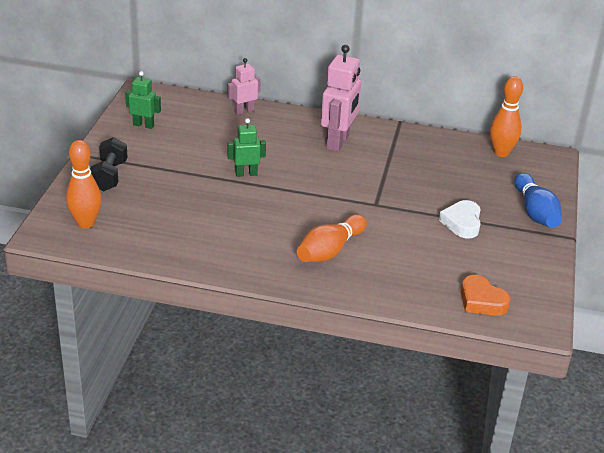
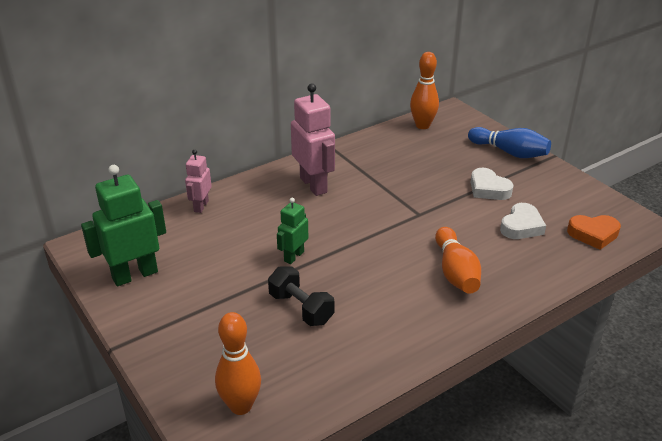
camera: 45 degrees left, 0 degrees up
black dumbbell [90,137,128,191] -> black dumbbell moved to [268,266,334,326]
green robot [125,71,161,129] -> green robot [81,165,166,286], size x1.76
none -> white heart [500,203,546,239]

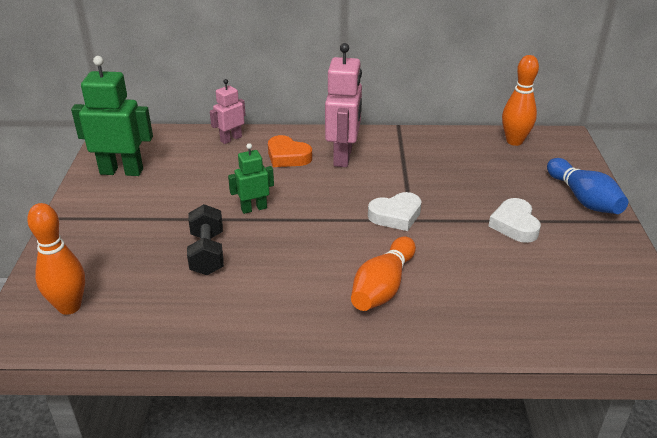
camera: 35 degrees right, 0 degrees up
white heart [500,203,546,239] -> white heart moved to [368,192,422,231]
orange heart [567,215,621,250] -> orange heart moved to [268,135,312,167]

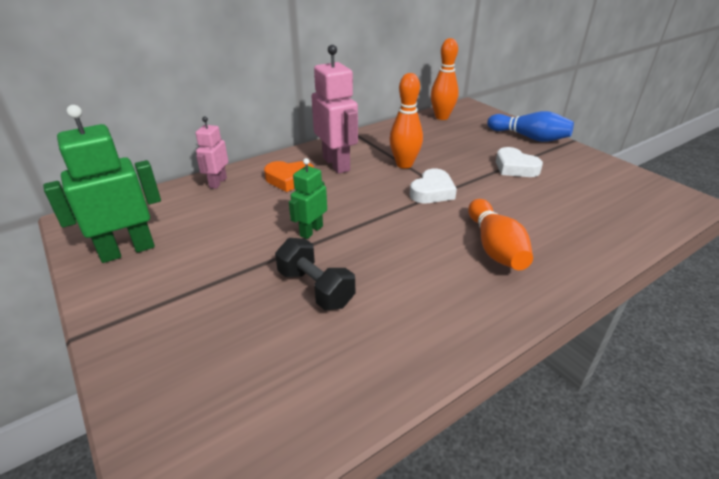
camera: 35 degrees left, 0 degrees up
orange bowling pin [27,203,85,315] -> orange bowling pin moved to [389,73,423,169]

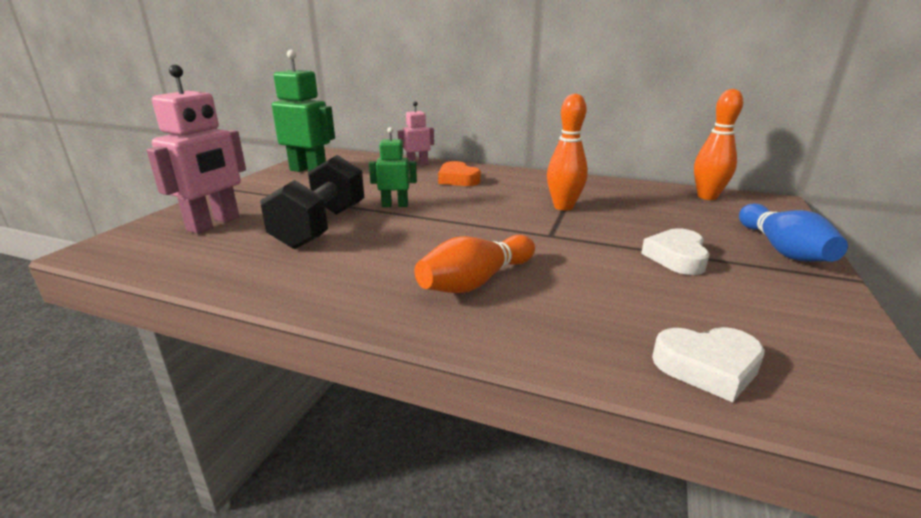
camera: 55 degrees right, 10 degrees down
black dumbbell [275,238,355,310] -> black dumbbell [260,155,364,249], size x1.52
pink robot [312,45,358,174] -> pink robot moved to [146,64,246,234]
white heart [410,169,457,203] -> white heart moved to [652,327,765,402]

